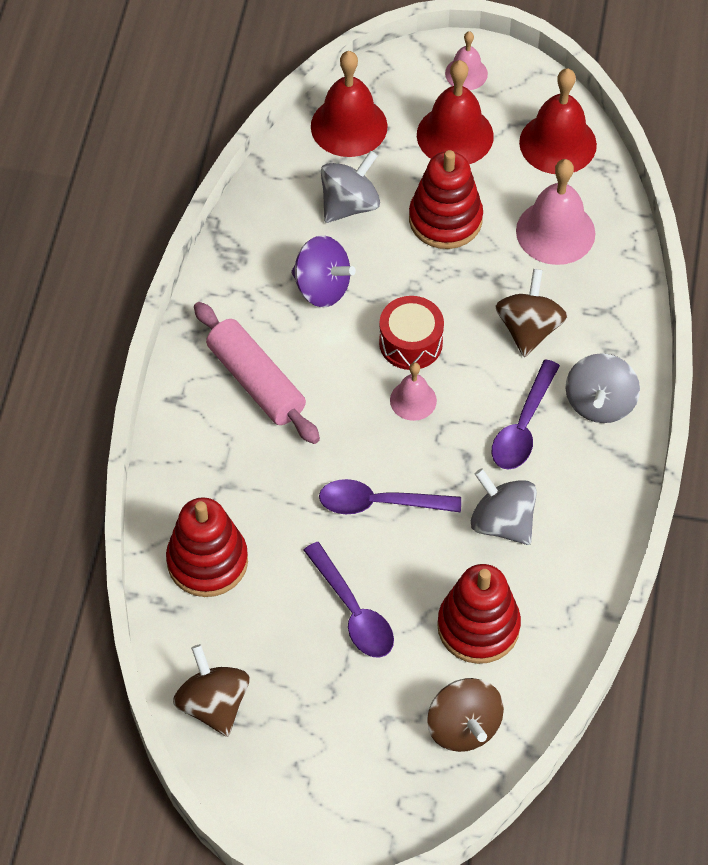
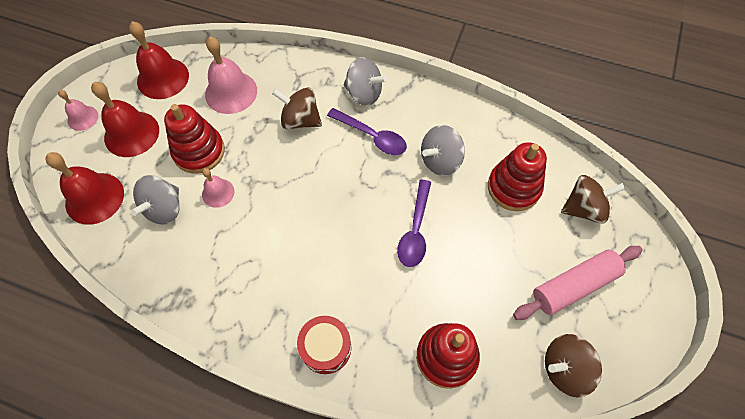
camera: 80 degrees left, 5 degrees up
pink rolling pin [194,302,320,444] -> pink rolling pin moved to [513,246,643,320]
purple spinning top [291,236,356,307] -> none
purple spoon [303,542,394,658] -> none
grey spinning top [321,151,380,223] -> grey spinning top turned 120 degrees counterclockwise [131,175,180,224]
red drum [379,296,444,370] -> red drum moved to [297,316,351,374]
pink bell [390,362,437,421] -> pink bell moved to [202,168,234,208]

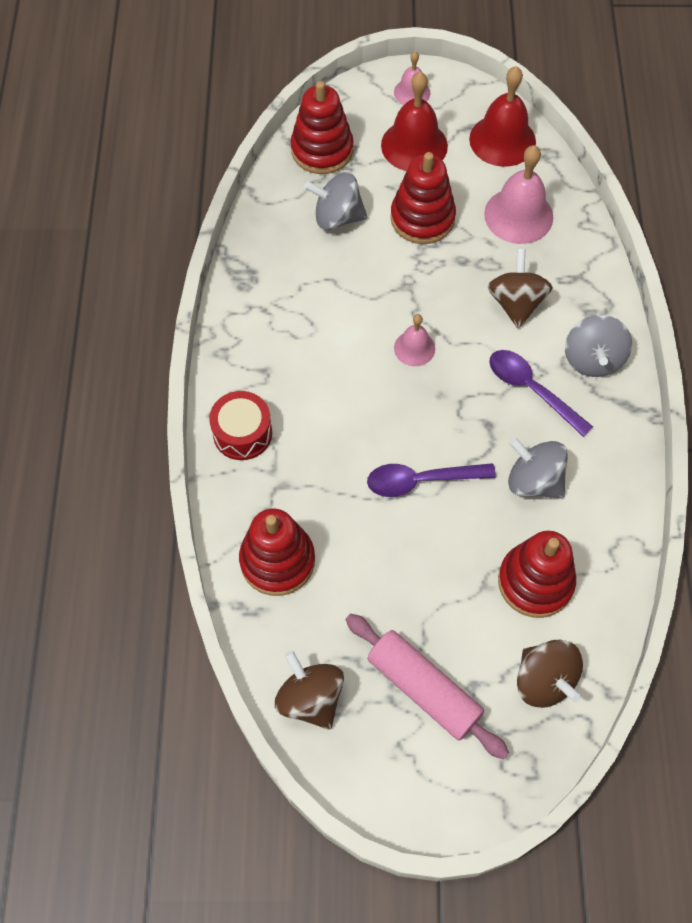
camera: 70 degrees right, 0 degrees up
red bell [45,152,124,225] -> red stacking toy [290,81,354,174]
pink bell [202,168,234,208] -> pink bell moved to [394,314,435,366]
purple spoon [327,108,407,155] -> purple spoon turned 120 degrees clockwise [489,350,593,437]

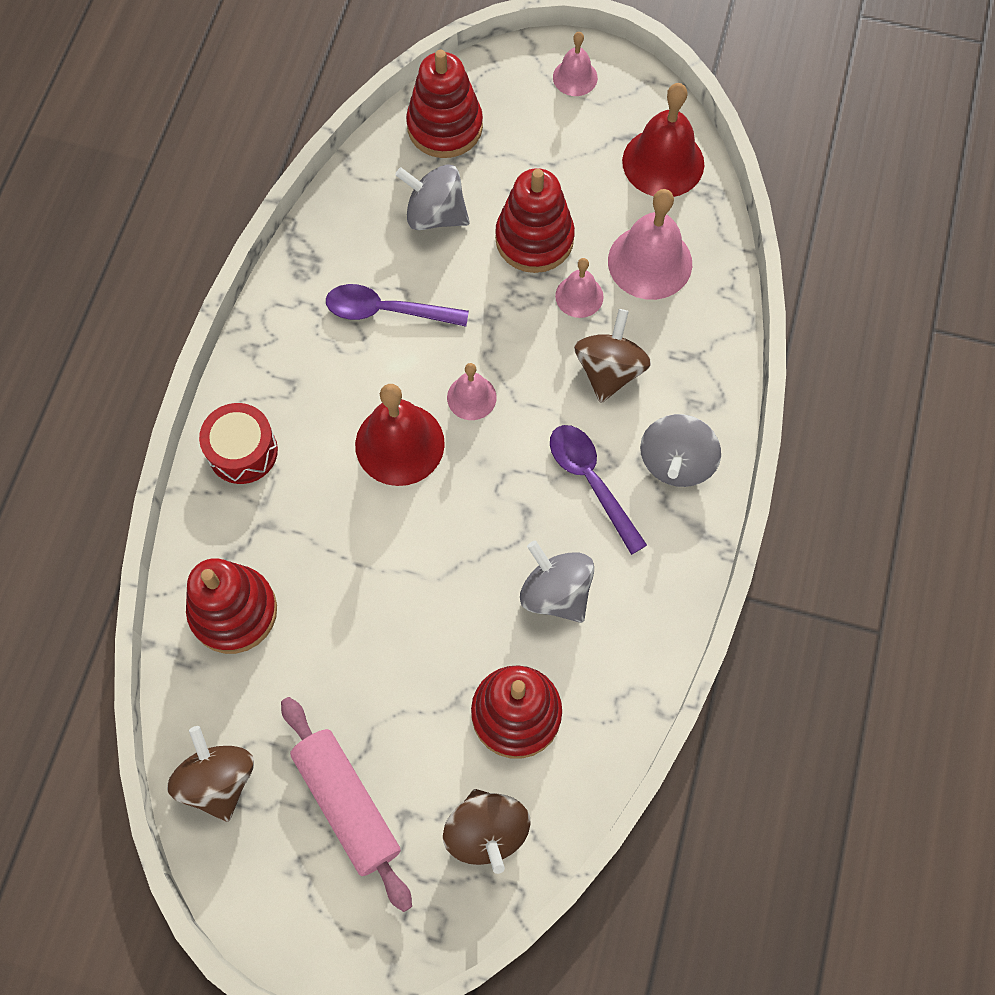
camera: 15 degrees right, 5 degrees up
purple spoon [367,463,496,497] -> purple spoon moved to [326,284,469,327]
red bell [381,72,448,171] -> red bell moved to [355,384,445,486]
none -> pink bell [555,258,604,318]

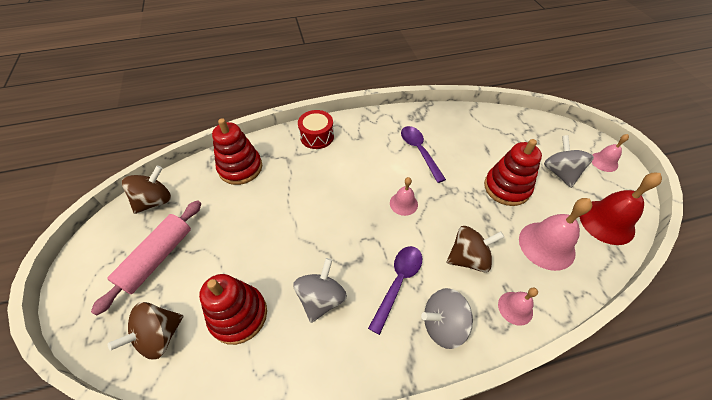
camera: 60 degrees right, 15 degrees down
red bell [355,384,445,486] -> none
grey spinning top [395,164,470,230] -> grey spinning top moved to [544,135,594,188]
red stacking toy [406,50,483,158] -> none
pink bell [555,258,604,318] -> pink bell moved to [498,288,538,326]

